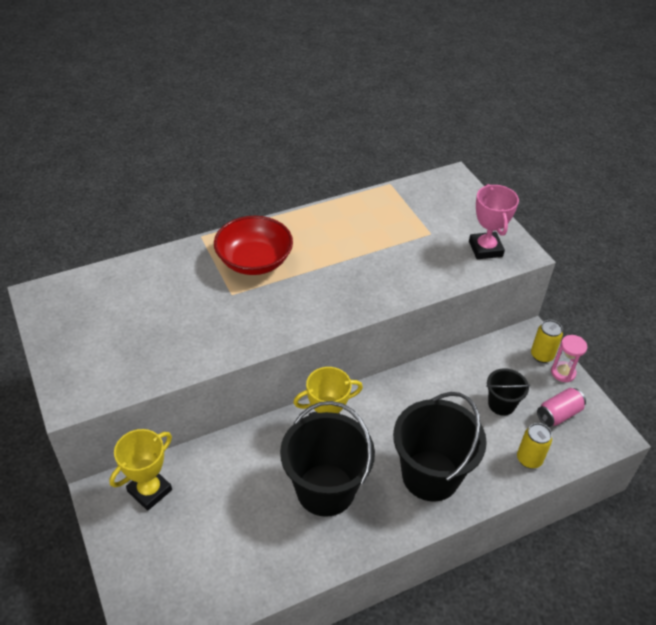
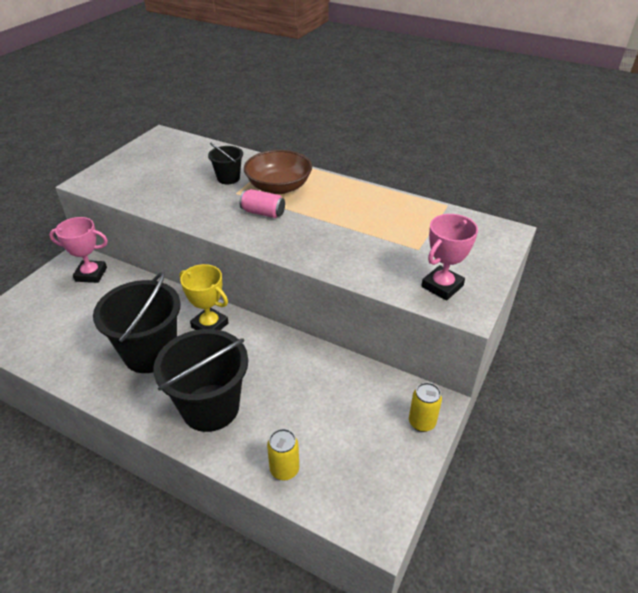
camera: 55 degrees right, 5 degrees down
yellow trophy [109,429,172,511] -> pink trophy [49,217,108,283]
red bowl [214,216,293,275] -> brown bowl [244,150,312,194]
black bucket [486,368,530,416] -> black bucket moved to [208,143,243,184]
pink can [537,388,586,427] -> pink can moved to [239,189,285,218]
pink hourglass [551,335,587,382] -> none

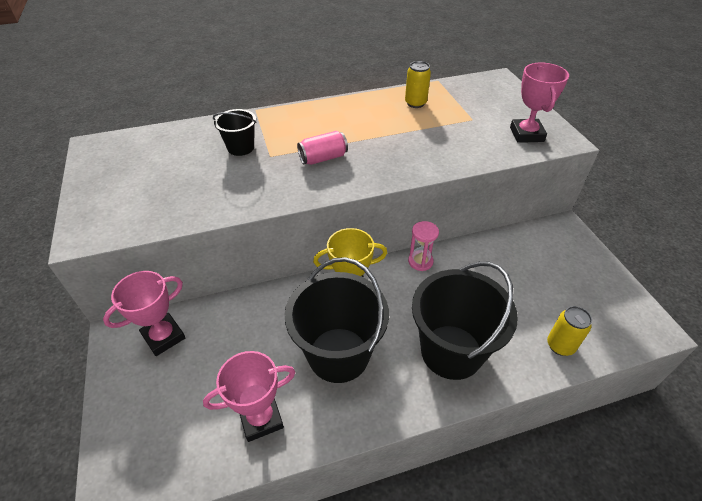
camera: 45 degrees left, 5 degrees up
brown bowl [244,150,312,194] -> none
yellow can [409,382,442,432] -> yellow can moved to [405,61,431,108]
none -> pink trophy [203,351,296,442]
none -> pink hourglass [408,221,439,271]

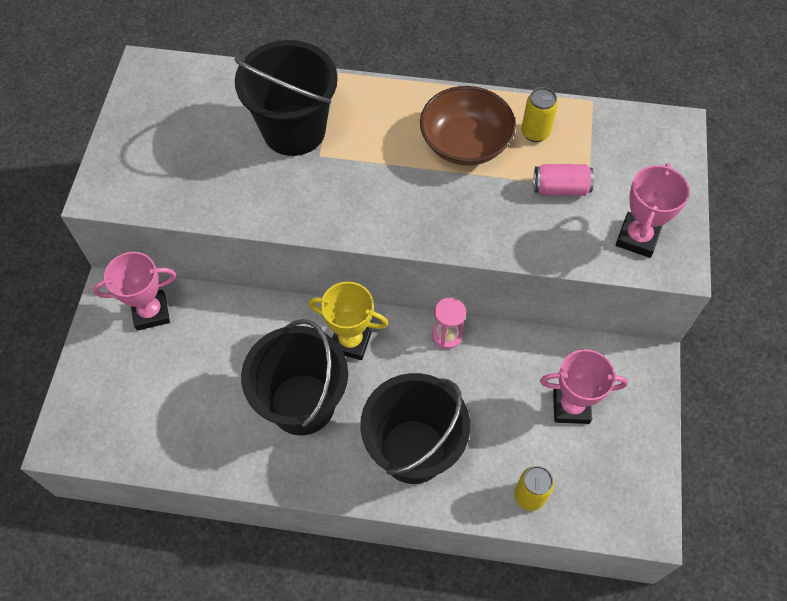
camera: 25 degrees right, 15 degrees up
pink trophy [203,351,296,442] -> pink trophy moved to [540,349,628,424]
black bucket [213,109,257,156] -> black bucket [234,40,338,156], size x1.99
pink can [297,131,348,165] -> pink can moved to [533,164,594,196]
none -> brown bowl [420,86,516,166]

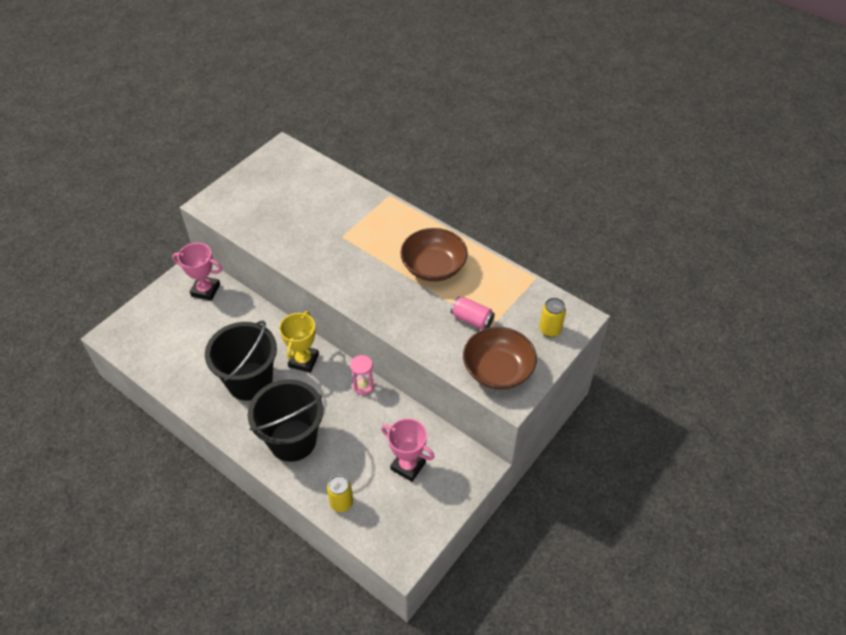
camera: 30 degrees right, 10 degrees down
black bucket [234,40,338,156] -> none
yellow trophy [308,282,388,360] -> yellow trophy turned 60 degrees clockwise [279,311,319,373]
yellow can [521,87,558,142] -> yellow can moved to [539,298,566,337]
pink trophy [615,163,690,258] -> brown bowl [463,327,537,390]

